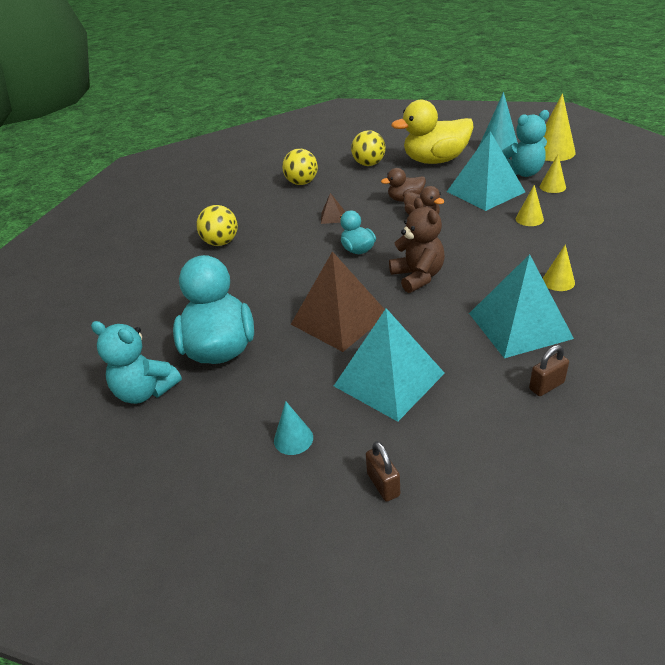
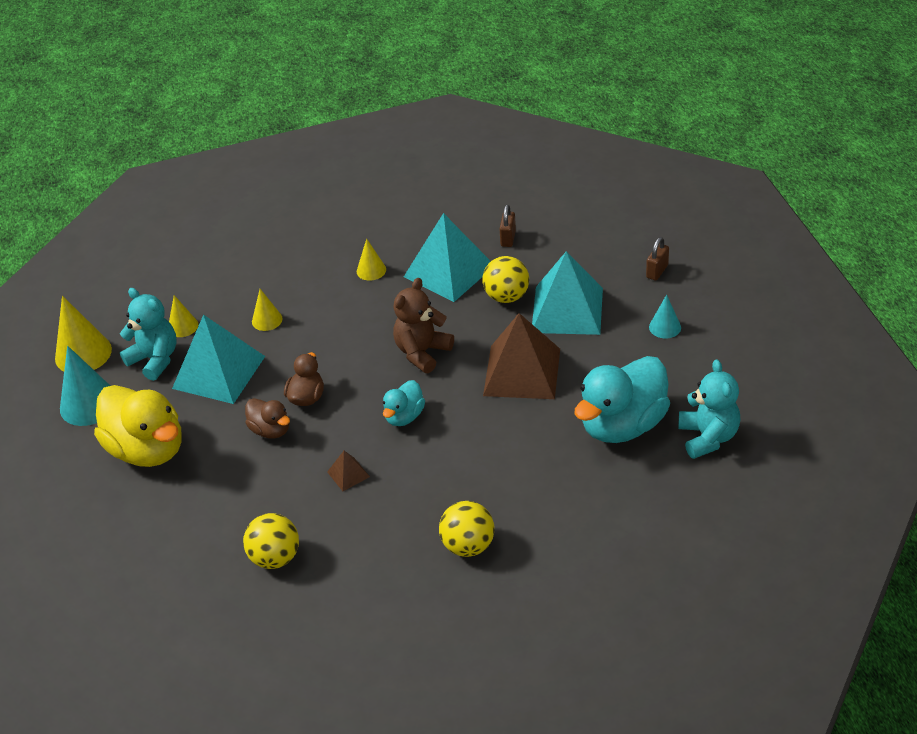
camera: 125 degrees left, 5 degrees up
yellow ball [351,130,386,166] -> yellow ball moved to [482,256,529,303]
brown padlock [529,345,569,396] -> brown padlock turned 75 degrees clockwise [499,205,516,247]

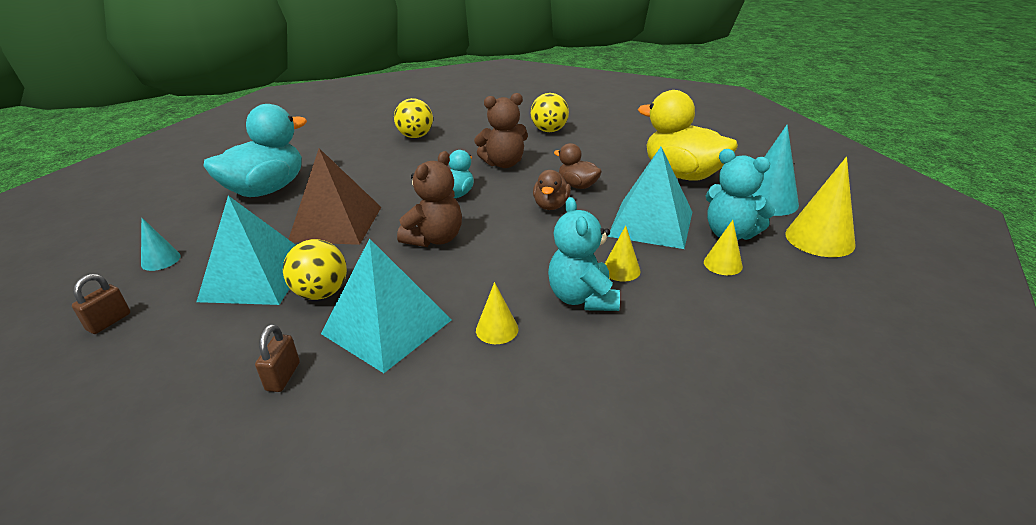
camera: 175 degrees right, 10 degrees down
brown pyramid [327,451,370,491] -> brown teddy bear [474,93,528,168]
turquoise teddy bear [678,359,741,459] -> turquoise teddy bear moved to [548,197,620,311]

